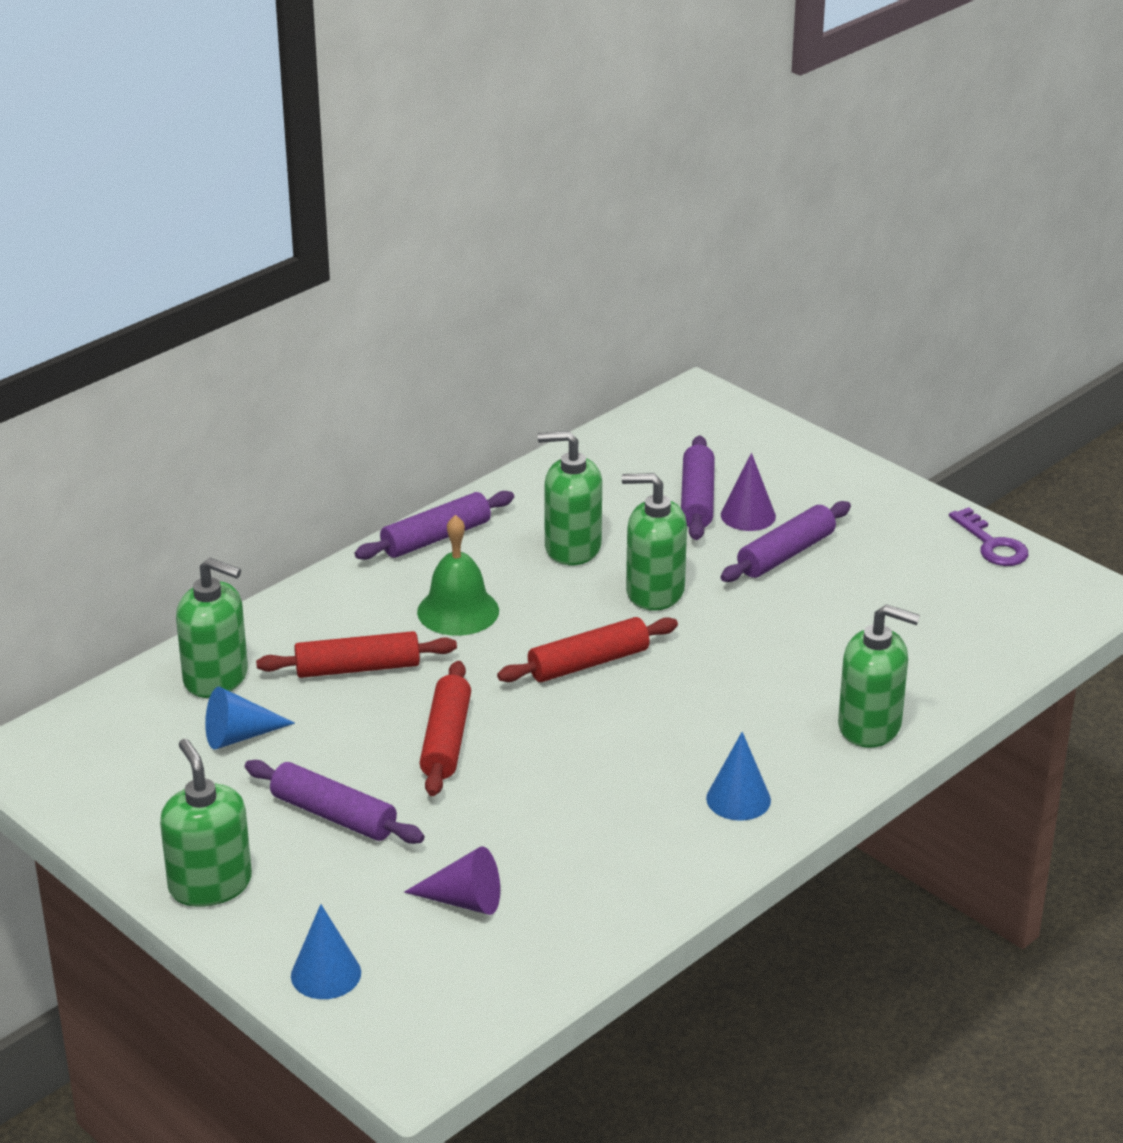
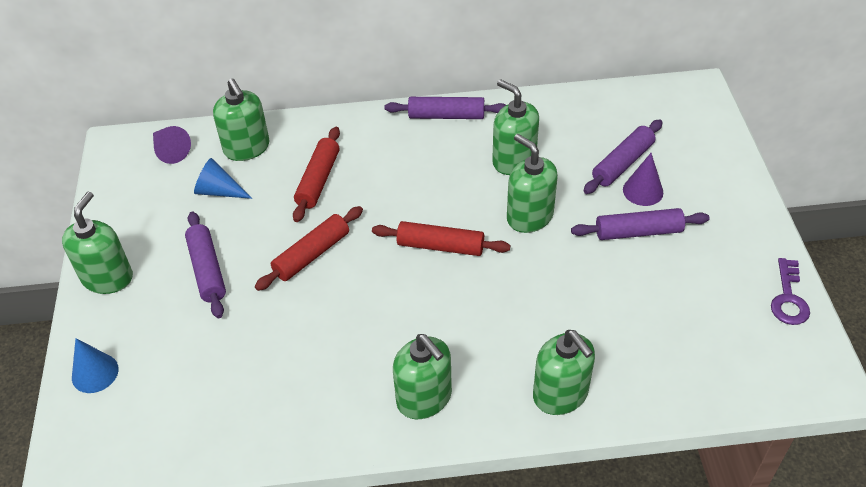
camera: 40 degrees right, 15 degrees up
red rolling pin [256,631,457,678] -> red rolling pin turned 75 degrees clockwise [293,127,340,222]
purple cone [404,846,500,915] -> purple cone moved to [153,126,191,164]
green bell [417,515,499,636] -> none
blue cone [706,732,771,821] -> green soap dispenser [393,334,452,419]

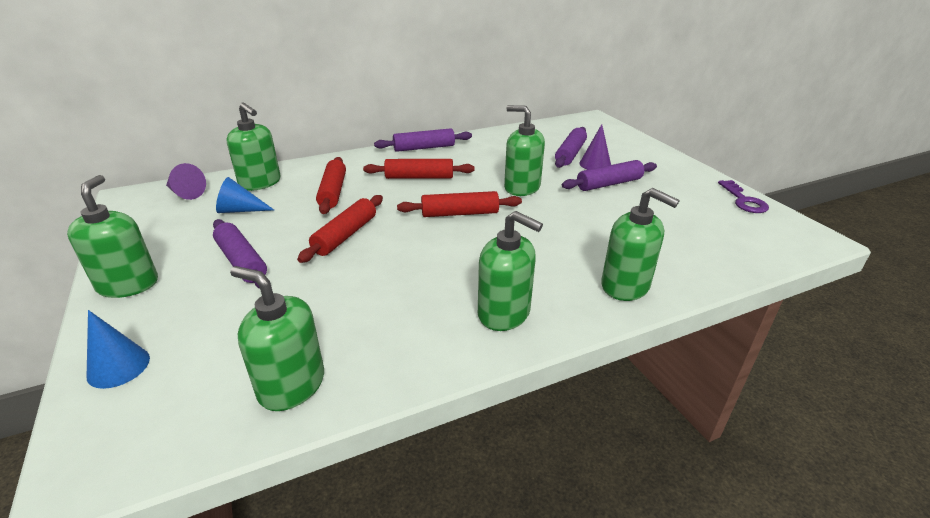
camera: 20 degrees left, 15 degrees down
green soap dispenser [492,79,539,175] -> green soap dispenser moved to [230,266,324,411]
none -> red rolling pin [363,159,475,179]

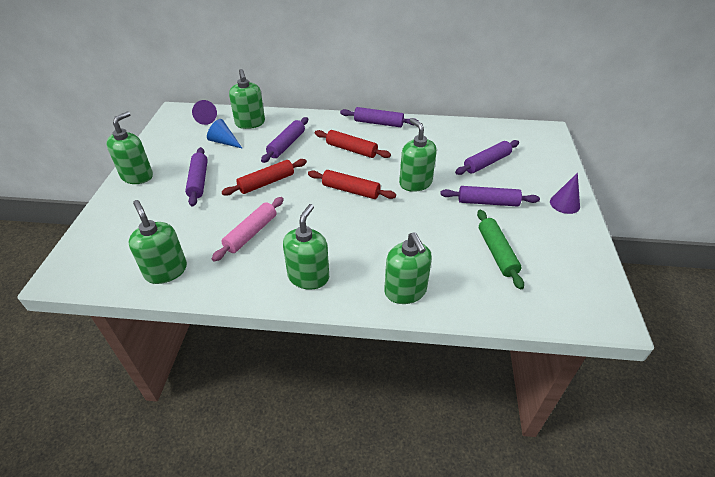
camera: 30 degrees right, 10 degrees up
blue cone [87,310,150,389] -> none
red rolling pin [316,157,346,214] -> purple rolling pin [261,117,308,163]
green soap dispenser [478,211,543,331] -> green soap dispenser turned 135 degrees counterclockwise [283,204,329,290]
purple cone [579,124,611,170] -> purple cone moved to [550,173,580,214]
purple key [718,180,769,213] -> none
none -> pink rolling pin [212,197,284,262]
none -> green rolling pin [477,209,524,290]

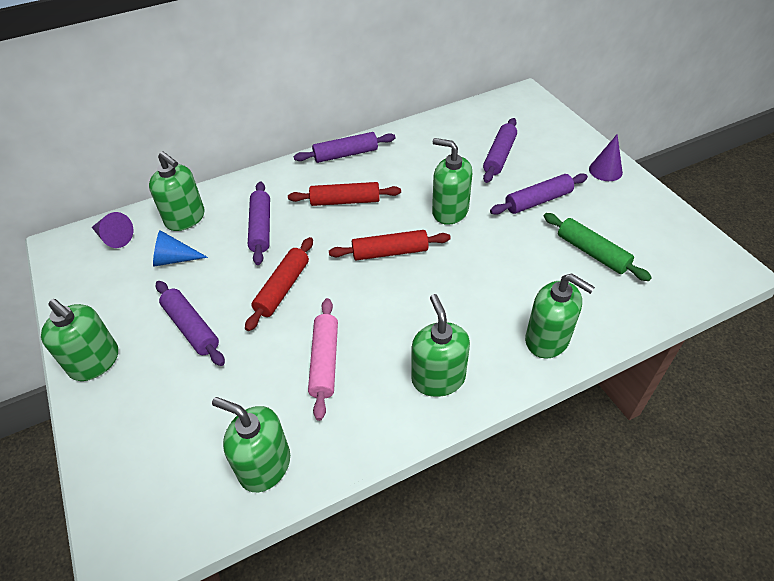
camera: 30 degrees left, 5 degrees up
green soap dispenser [106,111,153,184] -> green soap dispenser turned 135 degrees clockwise [41,299,118,381]

